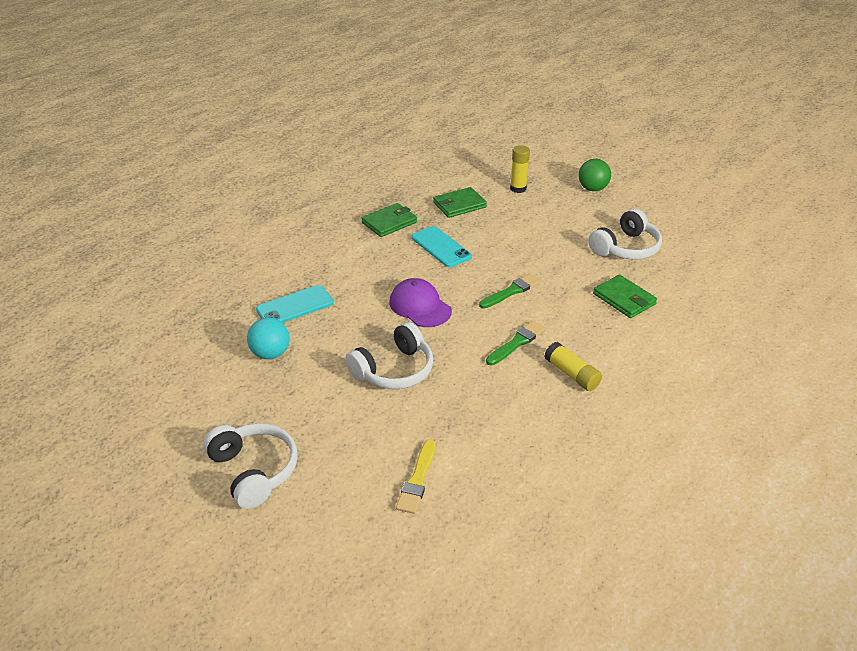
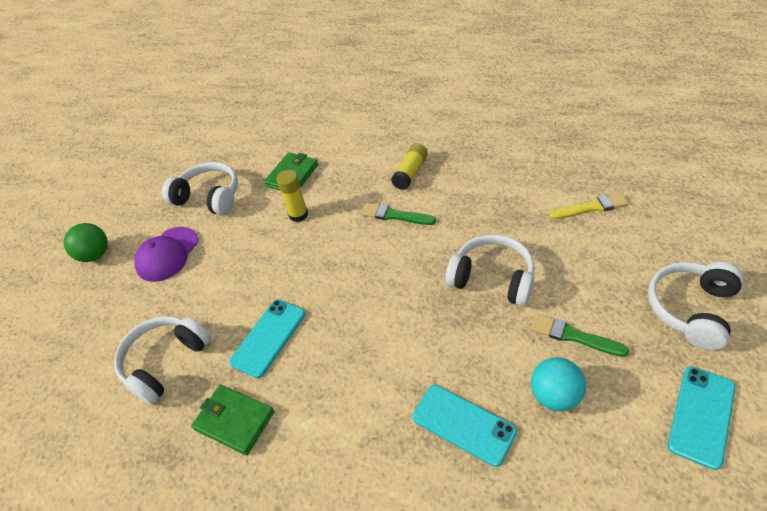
camera: 110 degrees left, 10 degrees up
purple cap [390,278,452,327] -> purple cap moved to [134,227,198,282]
green wallet [433,187,487,218] -> white headphones [114,316,211,405]
green brush [479,274,541,309] -> green brush moved to [531,314,629,357]
yellow glue stick [510,145,530,193] -> yellow glue stick moved to [277,170,308,222]
none -> turquoise phone [668,366,735,470]

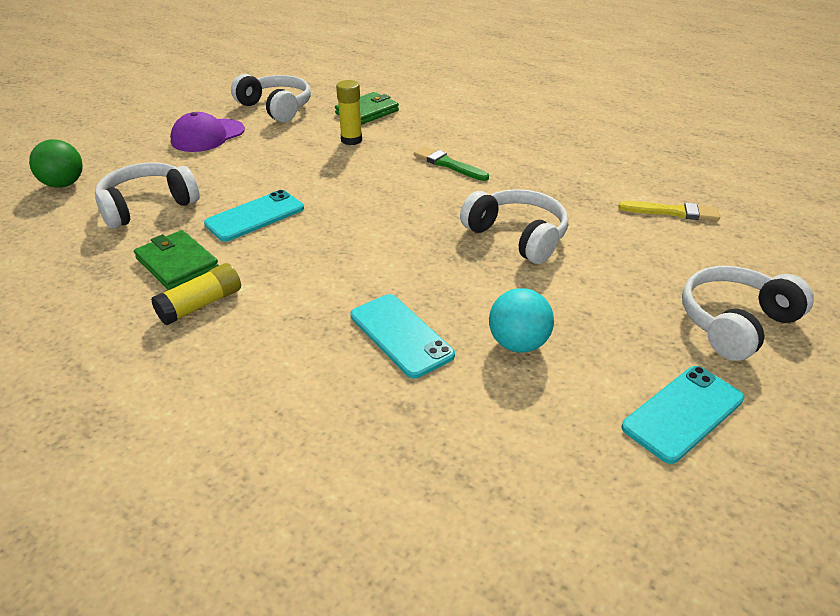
camera: 15 degrees right, 10 degrees down
green ball [64,223,108,262] -> green ball moved to [29,139,83,188]
yellow glue stick [391,143,428,190] -> yellow glue stick moved to [151,263,241,325]
green brush [531,314,629,357] -> none

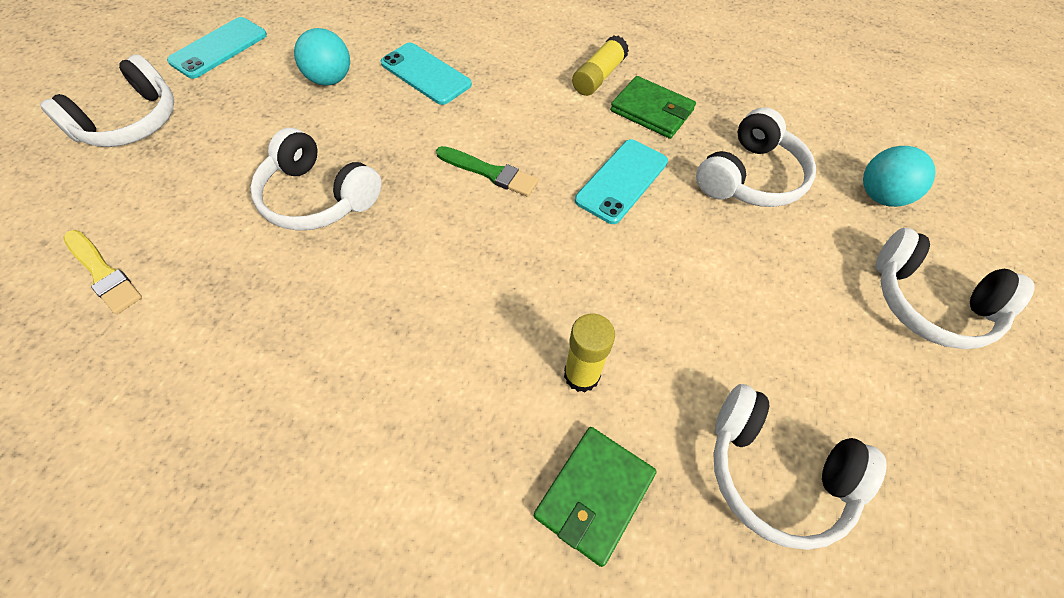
camera: 165 degrees right, 20 degrees up
green ball [29,139,83,188] -> turquoise ball [863,146,936,207]
purple cap [170,112,245,152] -> none
green brush [414,146,489,181] -> green brush moved to [436,146,539,197]
yellow brush [618,201,720,221] -> yellow brush turned 135 degrees counterclockwise [63,230,142,314]
none -> white headphones [875,228,1035,349]

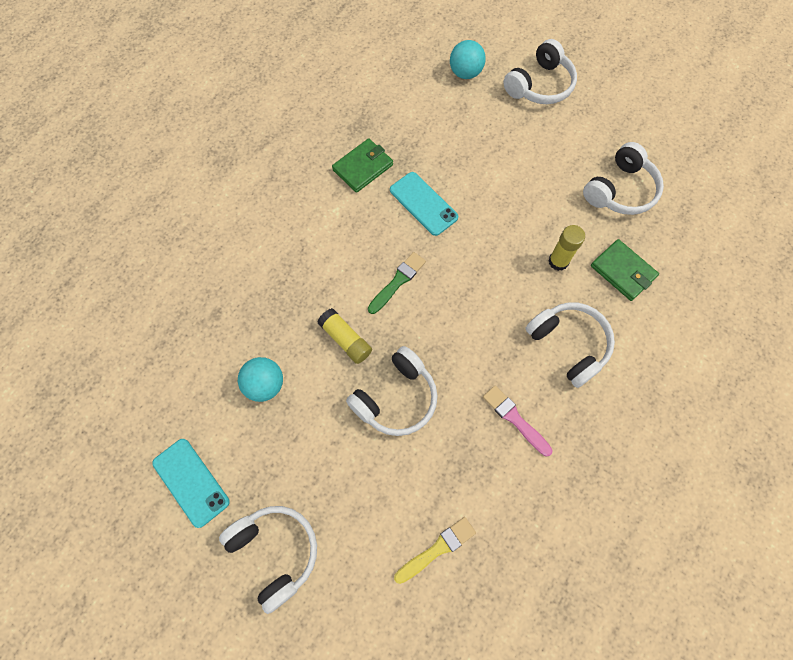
camera: 75 degrees left, 10 degrees up
turquoise phone [381,43,472,105] -> none
yellow glue stick [572,35,629,96] -> yellow glue stick moved to [317,308,372,364]
white headphones [696,107,816,207] -> white headphones moved to [525,302,615,388]
none -> pink brush [483,385,552,456]

